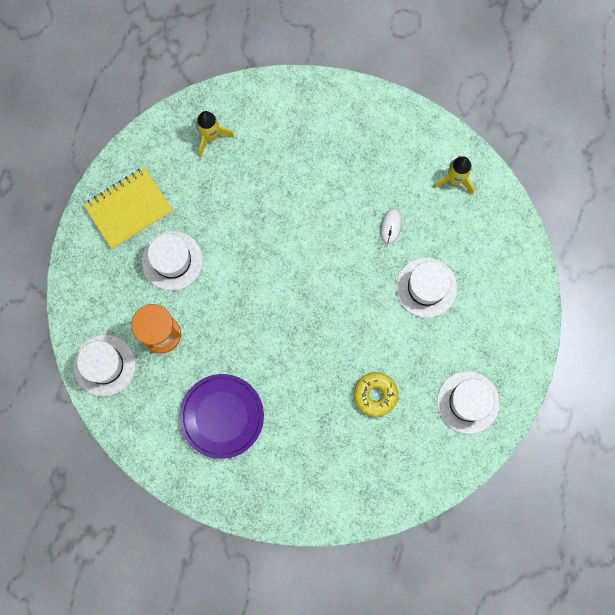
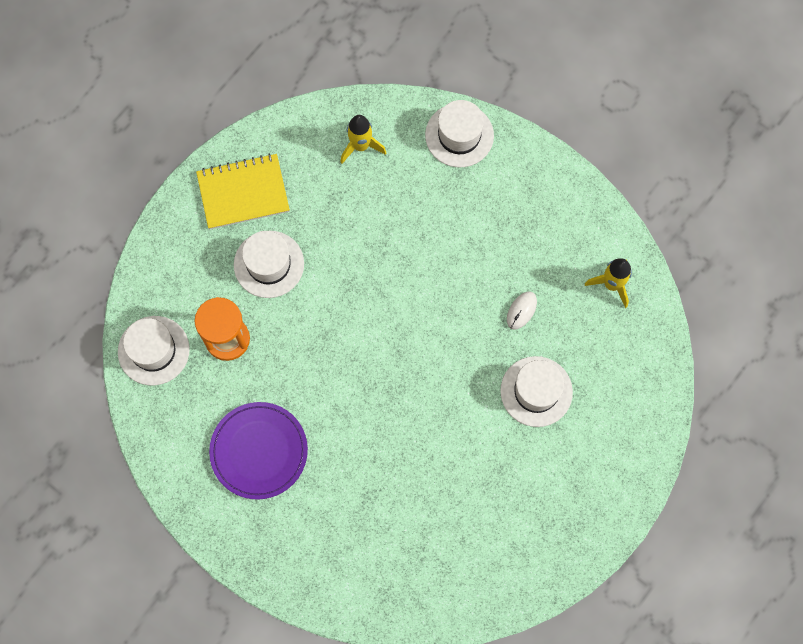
camera: 20 degrees right, 5 degrees down
yellow donut [354,372,398,417] -> none
white hat [437,371,500,434] -> white hat moved to [425,100,494,167]

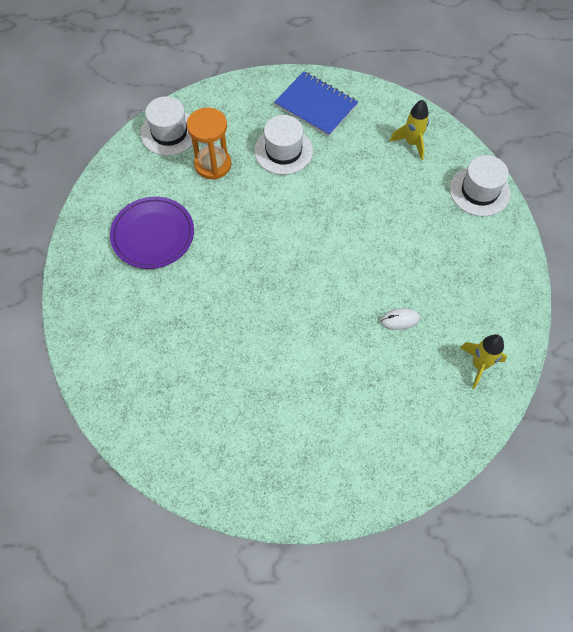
camera: 50 degrees right, 10 degrees down
yellow notebook [196,154,290,229] -> blue notebook [274,72,358,137]
white hat [500,356,573,427] -> none

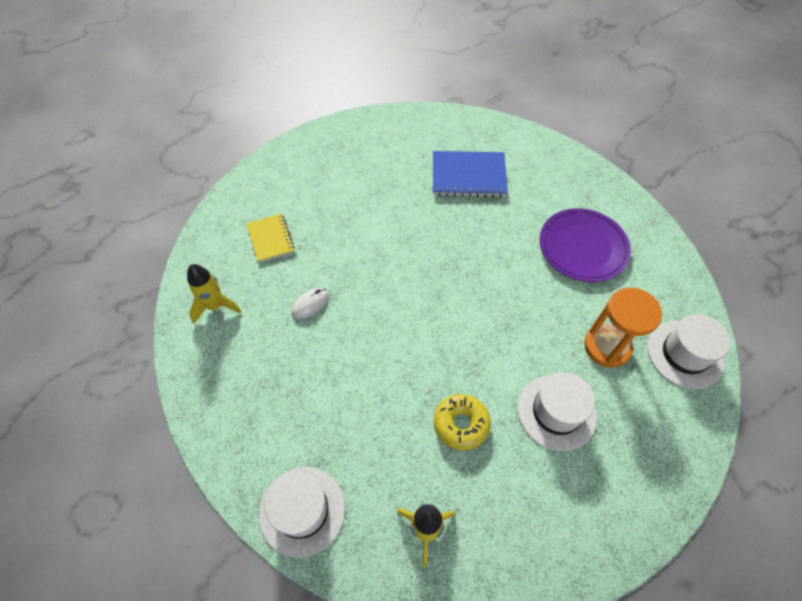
camera: 145 degrees right, 5 degrees down
blue notebook [274,72,358,137] -> blue notebook moved to [433,151,508,198]
none -> yellow notebook [246,213,295,263]
none -> yellow donut [434,394,491,450]

